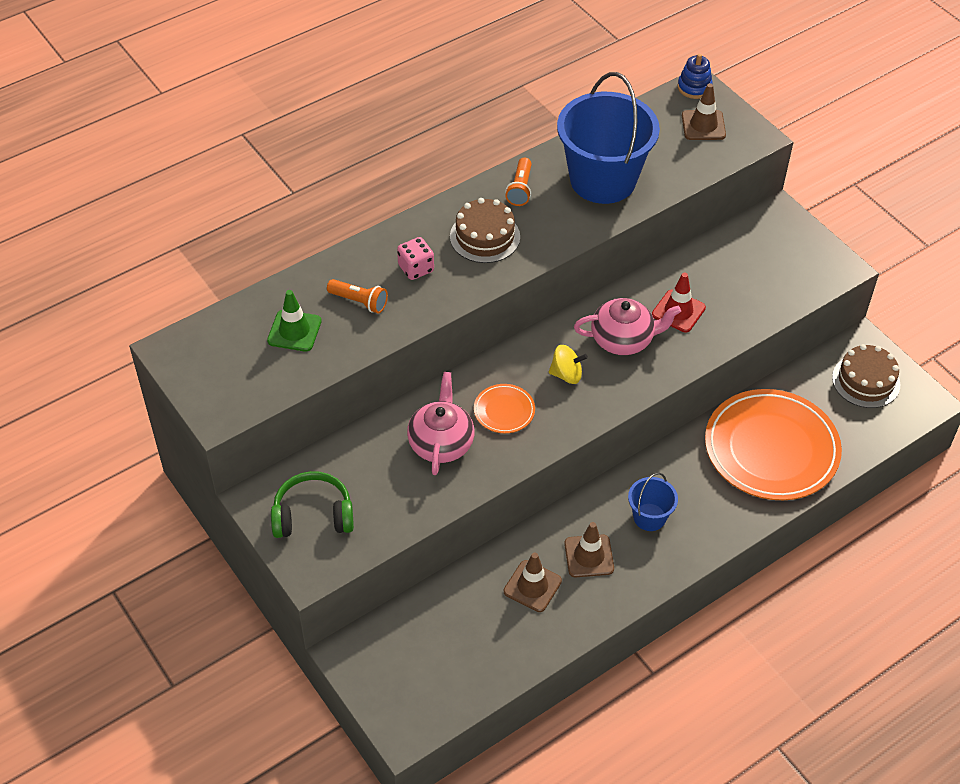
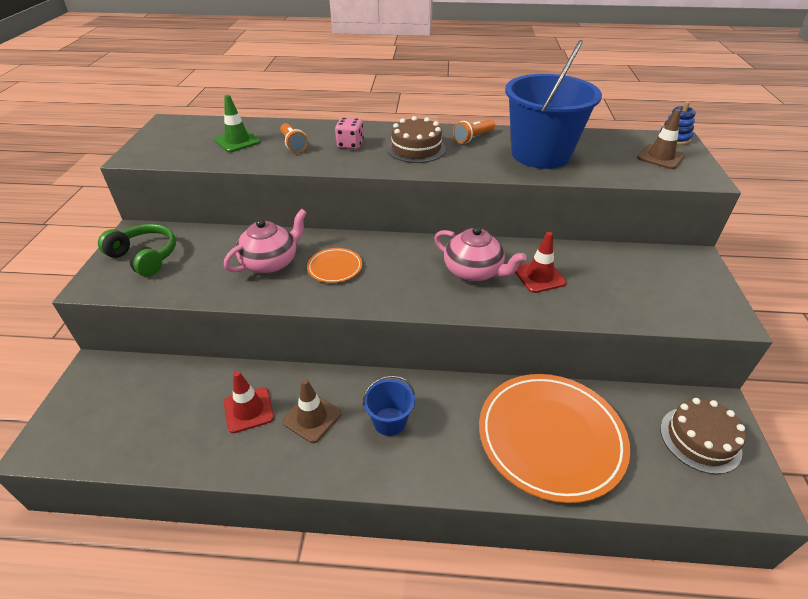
camera: 40 degrees right, 10 degrees down
brown traffic cone [504,553,562,612] -> red traffic cone [224,371,274,433]
yellow spinning top [549,345,588,384] -> none

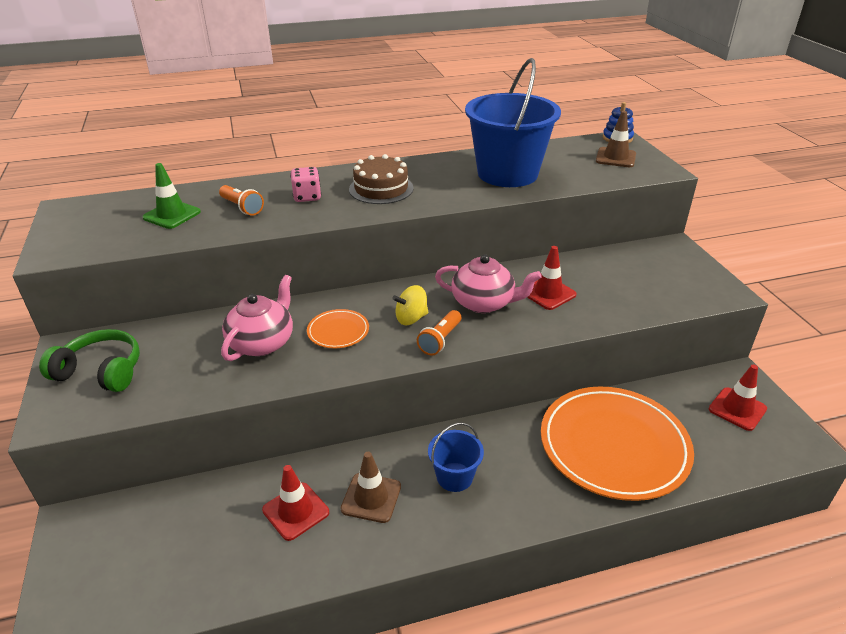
camera: 20 degrees left, 5 degrees down
orange flashlight [453,119,495,144] -> orange flashlight moved to [417,310,461,355]
brown cake [660,398,746,474] -> red traffic cone [709,365,767,431]
none -> yellow spinning top [392,285,429,325]

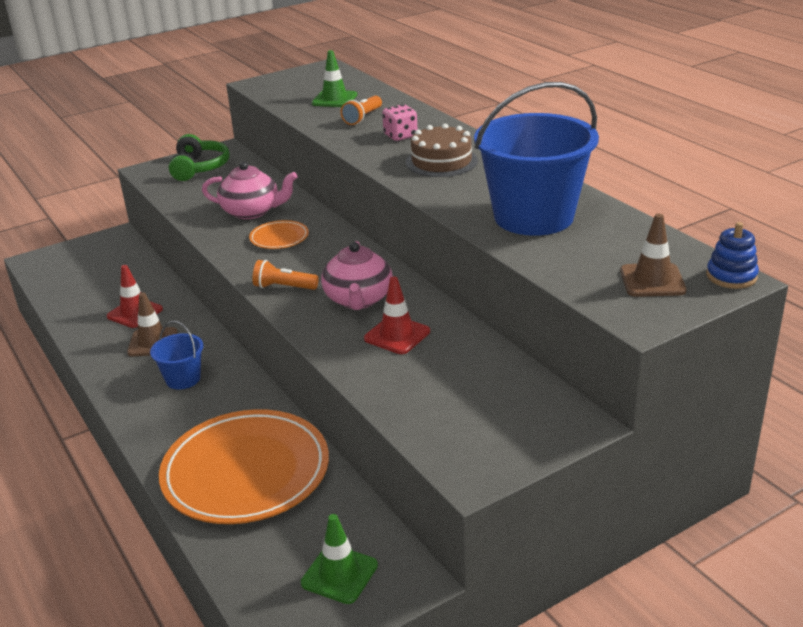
camera: 75 degrees right, 5 degrees down
yellow spinning top [392,285,429,325] -> none
red traffic cone [709,365,767,431] -> green traffic cone [301,514,378,604]

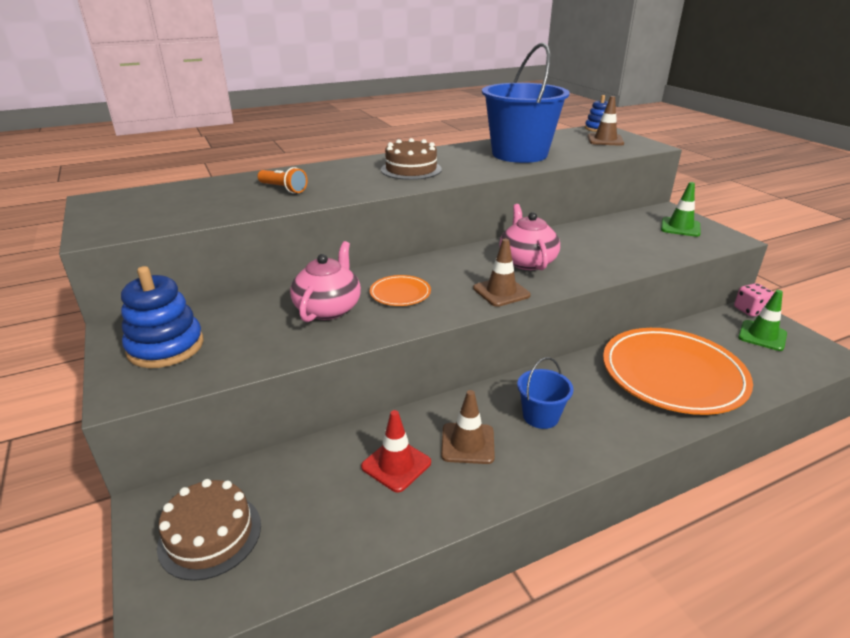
camera: 85 degrees left, 0 degrees up
green headphones [169,134,230,181] -> blue stacking toy [121,266,203,368]
orange flashlight [252,260,319,290] -> brown traffic cone [473,239,531,307]
green traffic cone [312,50,357,107] -> green traffic cone moved to [661,182,701,237]
pink teapot [321,241,393,310] -> pink teapot turned 105 degrees counterclockwise [499,204,560,270]
red traffic cone [364,277,430,354] -> none
pink dice [382,104,418,141] -> pink dice moved to [734,283,774,317]
none -> brown cake [157,479,261,581]

